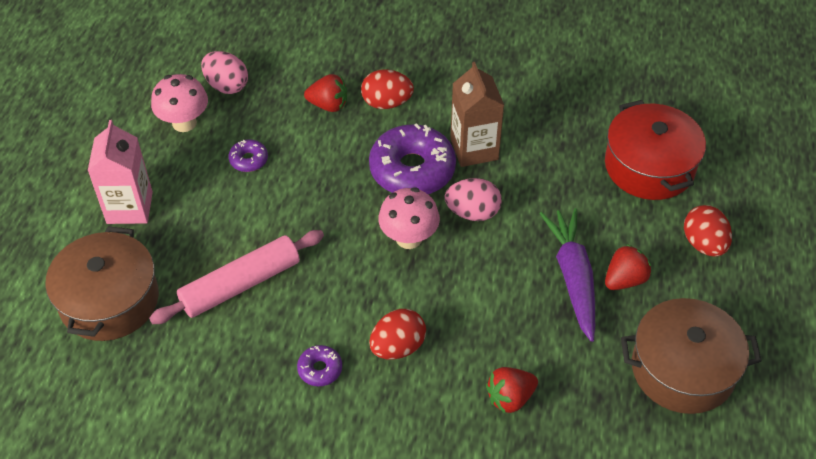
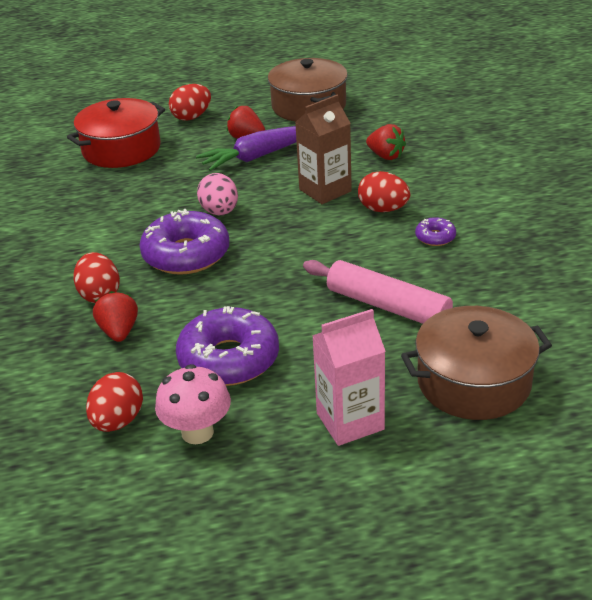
camera: 110 degrees left, 15 degrees down
pink egg [201,51,248,94] -> red egg [86,372,143,432]
purple donut [228,139,268,172] -> purple donut [176,306,279,386], size x2.19
pink mushroom [378,187,440,249] -> none
brown carton [450,62,504,167] -> brown carton moved to [295,95,352,204]

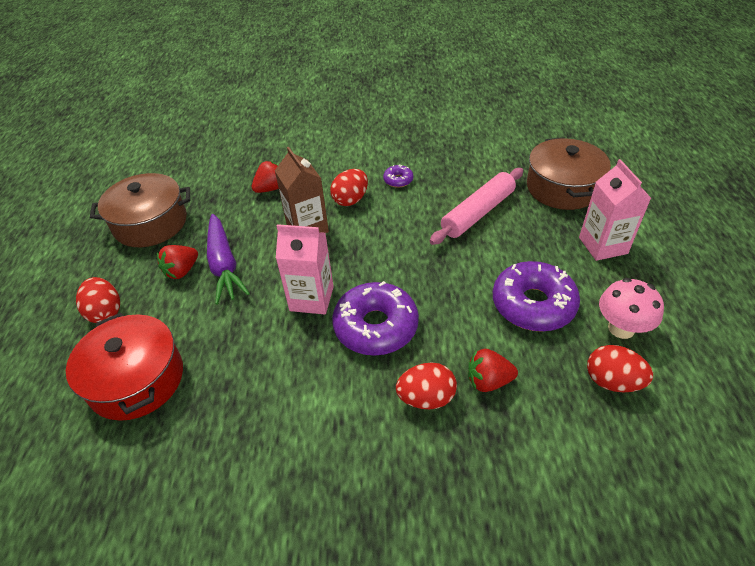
camera: 80 degrees left, 10 degrees up
pink egg [197,173,238,215] -> pink carton [276,224,334,314]

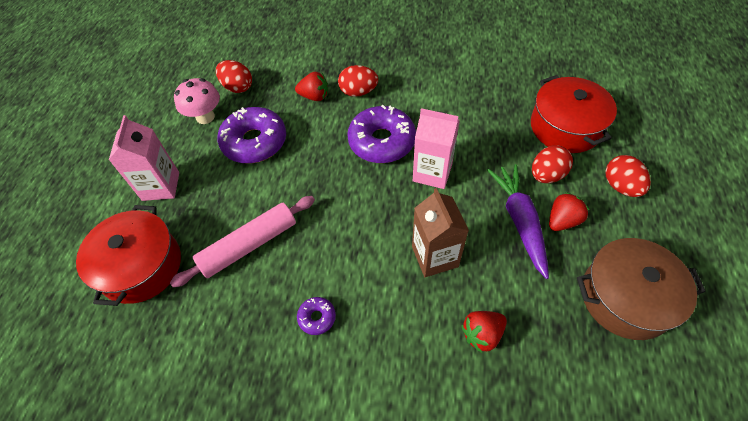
camera: 170 degrees left, 10 degrees up
red egg [330,169,368,206] -> red egg moved to [532,145,573,183]
brown pot [527,138,611,210] -> red pot [76,205,181,306]

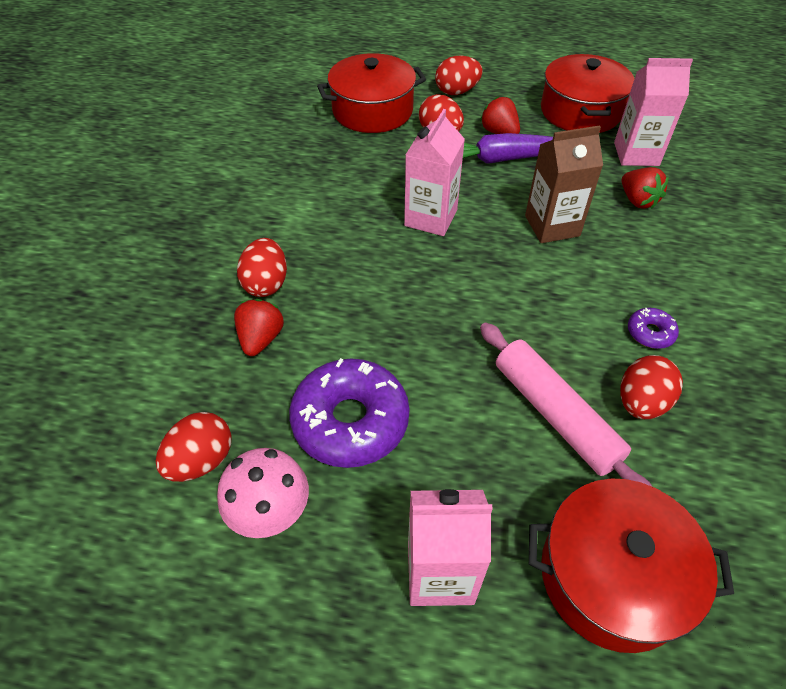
camera: 90 degrees left, 5 degrees down
purple donut [347,105,416,163] -> none
brown pot [577,238,705,340] -> red pot [541,54,634,133]
none -> pink carton [614,58,693,166]
none -> red egg [620,355,683,419]

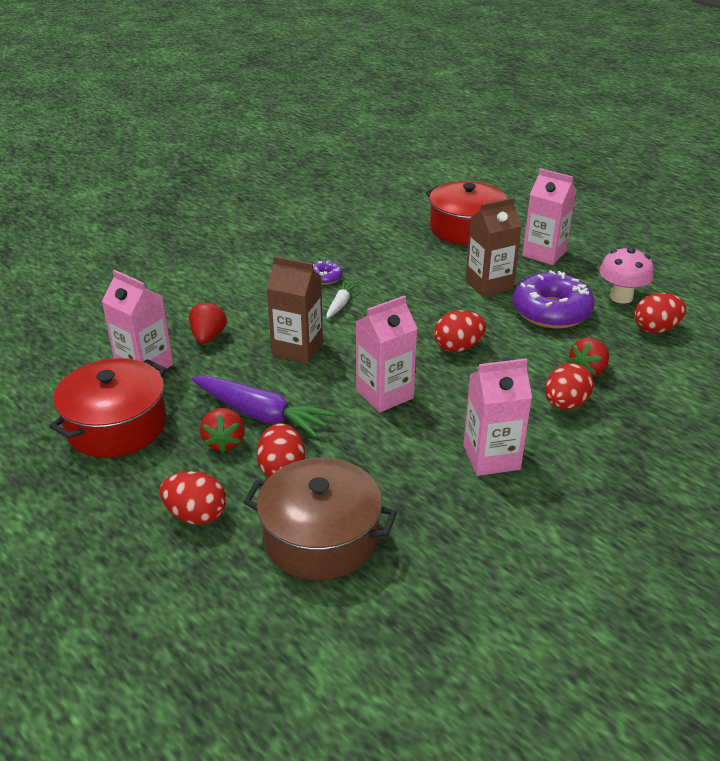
camera: 145 degrees left, 15 degrees down
red pot [317,53,426,133] -> brown pot [243,458,397,580]
pink rolling pin [480,323,652,486] -> none
red egg [620,355,683,419] -> red egg moved to [434,310,486,352]
none -> white carrot [327,281,358,319]
none -> pink carton [463,358,532,476]
none -> brown carton [465,197,522,297]

